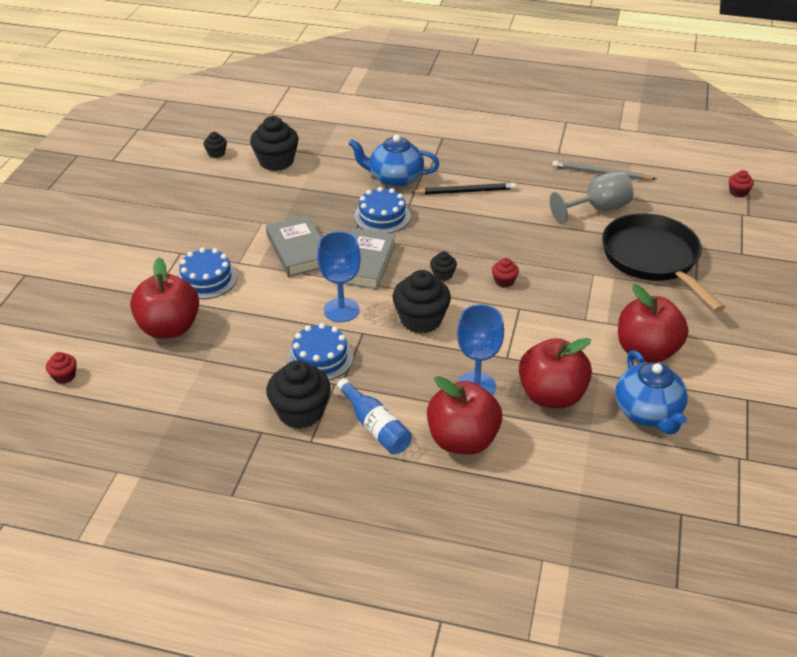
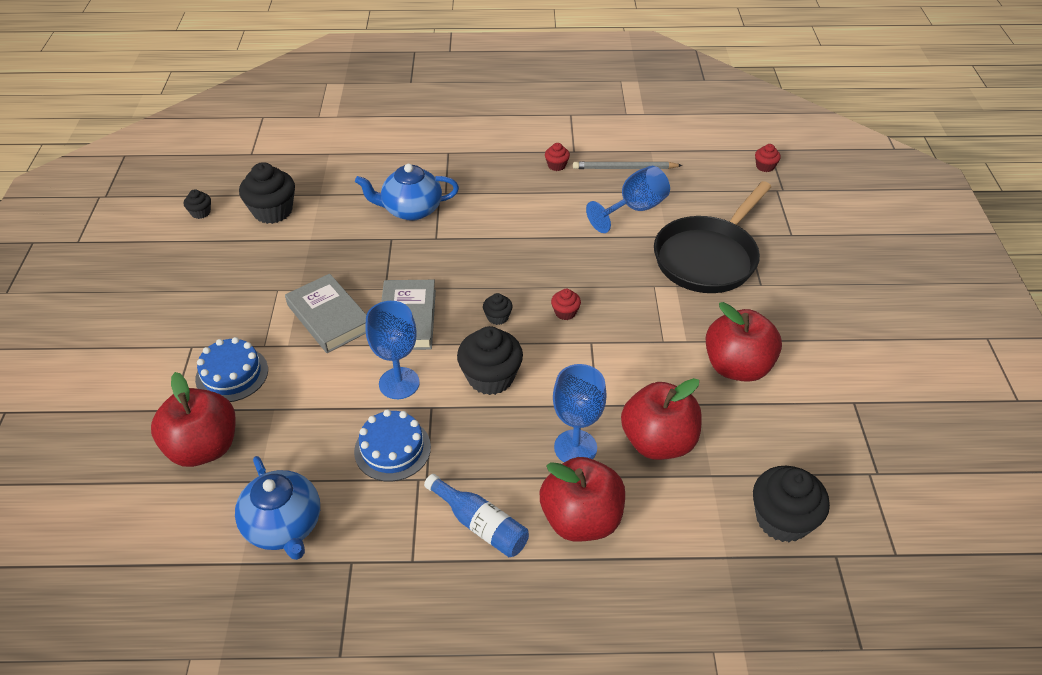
camera: 15 degrees left, 5 degrees up
red cupcake [46,352,77,384] -> red cupcake moved to [545,143,570,171]
black cupcake [266,360,331,429] -> black cupcake moved to [753,466,830,542]
blue cake [354,187,411,233] -> none
black pencil [412,183,516,195] -> none
grey goblet [550,171,633,224] -> blue goblet [586,166,670,233]
black pan [602,213,725,312] -> black pan turned 105 degrees counterclockwise [654,181,771,293]
blue teapot [615,350,688,434] -> blue teapot moved to [235,456,320,560]

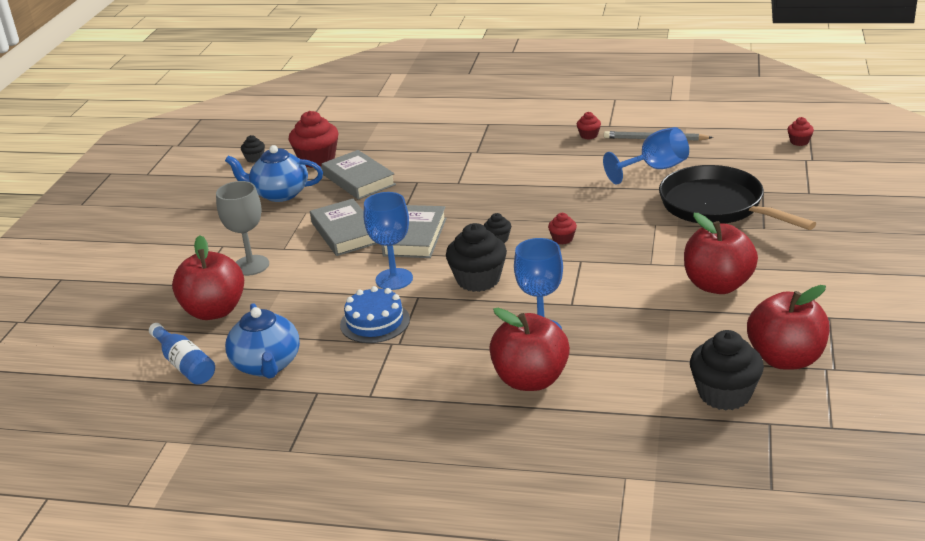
camera: 15 degrees right, 15 degrees down
blue cake [195,337,268,402] -> grey goblet [216,181,269,276]
black cupcake [239,162,295,224] -> red cupcake [288,111,338,168]
blue teapot [355,164,459,221] -> blue teapot moved to [225,145,323,202]
blue bottle [424,474,529,557] -> blue bottle moved to [149,323,215,385]
red apple [621,378,702,460] -> red apple moved to [747,285,830,370]
black pan [654,181,771,293] -> black pan turned 90 degrees clockwise [659,165,816,230]
none -> grey book [321,150,396,200]

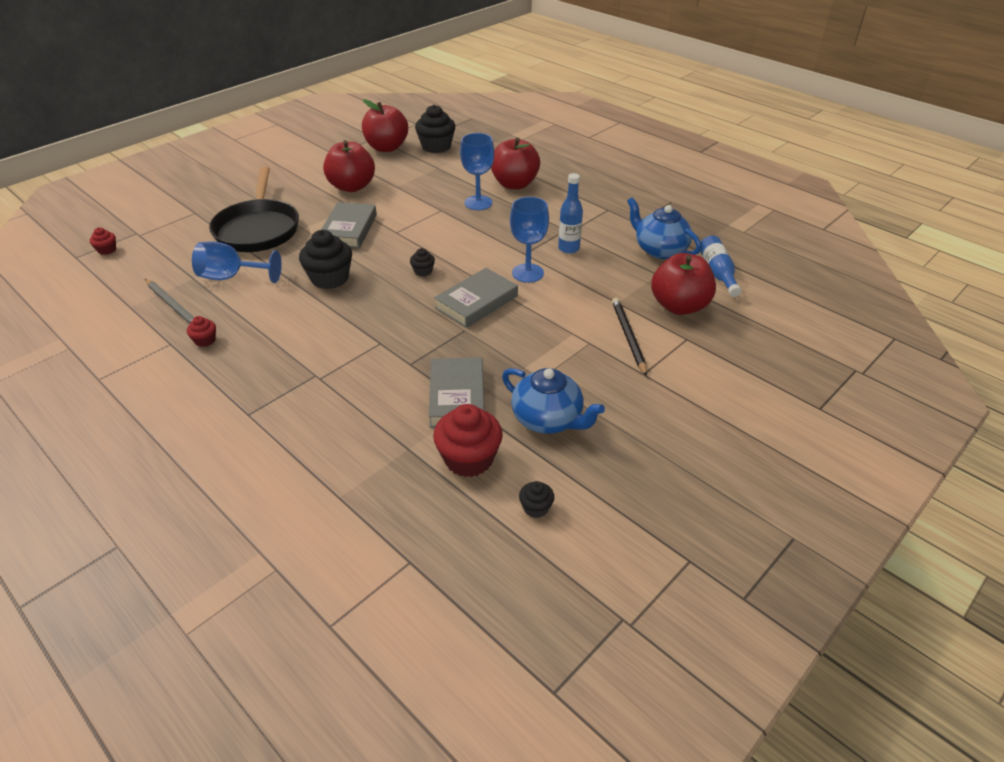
camera: 150 degrees left, 10 degrees up
grey goblet [216,181,269,276] -> black pencil [612,298,647,376]
blue teapot [225,303,300,378] -> blue teapot turned 60 degrees counterclockwise [627,197,701,259]
grey book [310,199,377,256] -> grey book moved to [321,202,377,249]
blue cake [340,286,410,343] -> blue bottle [558,173,583,254]
black cupcake [446,223,507,292] -> black cupcake moved to [299,230,352,289]
red cupcake [548,213,577,244] -> none

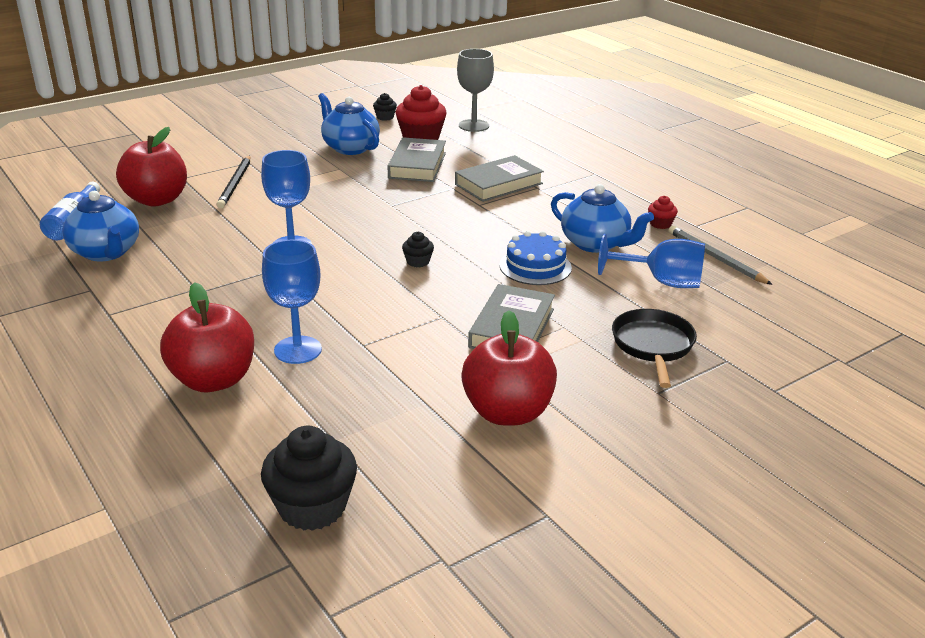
camera: 170 degrees left, 10 degrees down
red cupcake [90,227,116,255] -> none
black pan [209,167,299,252] -> black pan [612,309,697,388], size x0.63
black cupcake [299,230,352,289] -> blue cake [500,231,572,285]
red apple [362,99,408,152] -> none
grey book [434,268,518,328] -> grey book moved to [455,155,544,202]
blue bottle [558,173,583,254] -> none
none -> grey goblet [457,49,494,132]
none -> blue teapot [551,184,654,253]

